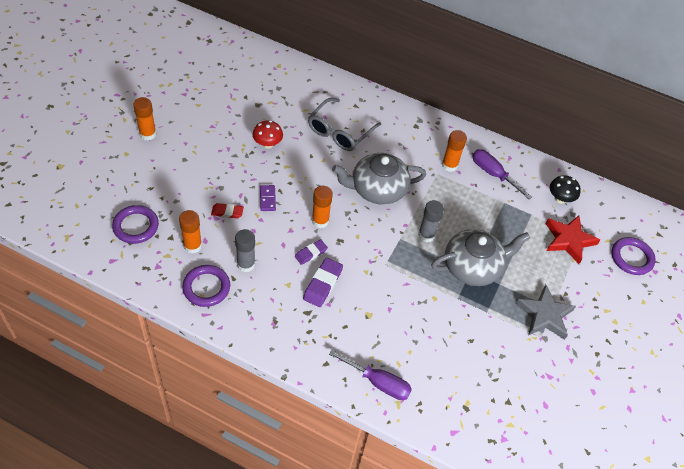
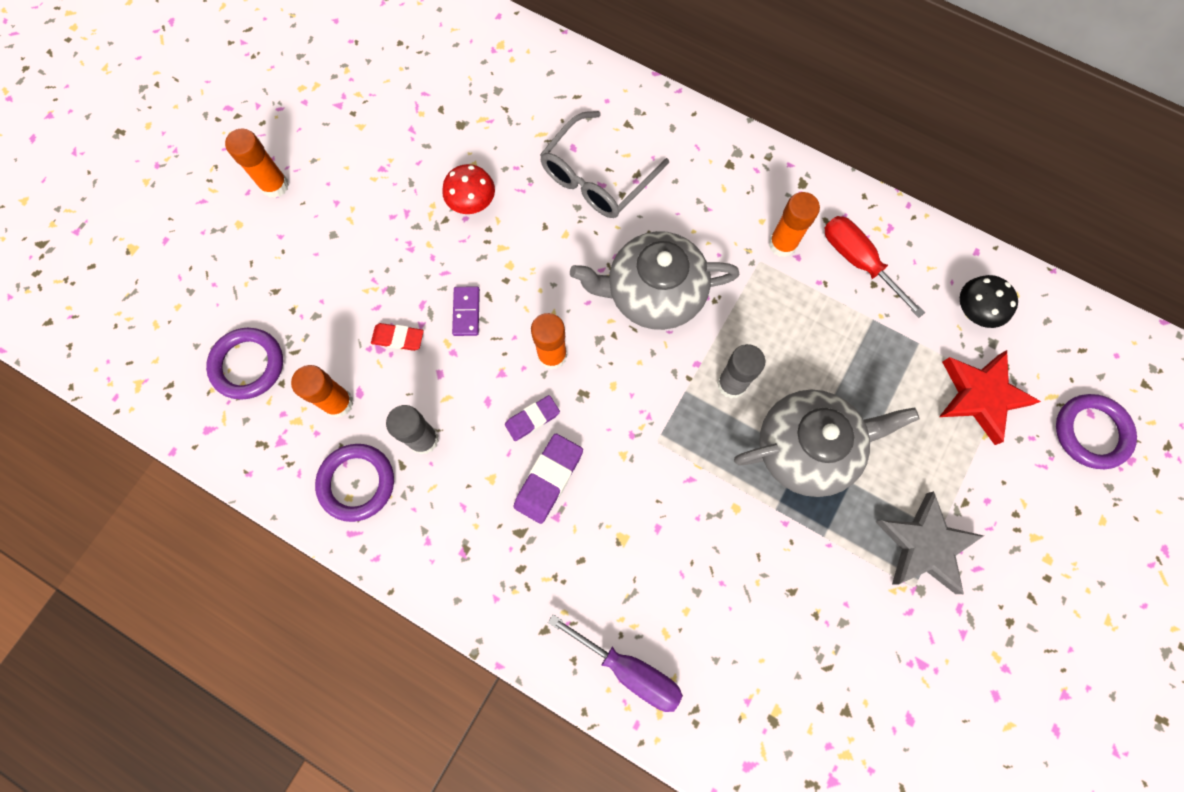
camera: 10 degrees right, 20 degrees up
purple screwdriver [472,149,532,199] -> red screwdriver [824,216,925,318]

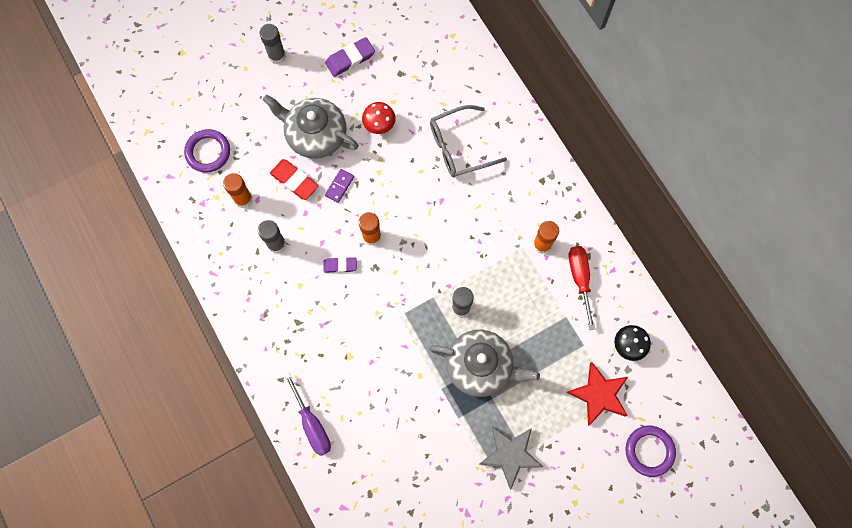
camera: 30 degrees right, 0 degrees up
orange glue stick [225,129,289,198] -> grey glue stick [259,24,286,64]
purple ring [315,444,394,522] -> none
red eraser [371,323,424,351] -> red eraser [270,159,318,200], size x1.54
purple eraser [514,434,583,524] -> purple eraser moved to [325,37,375,77]
grey teapot [570,231,740,330] -> grey teapot moved to [263,95,359,159]

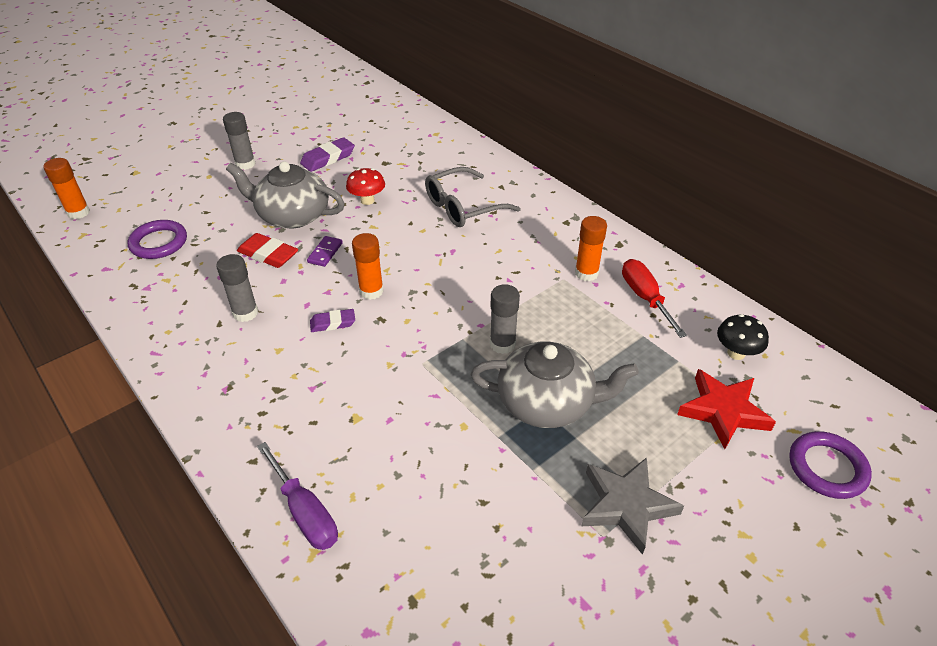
camera: 10 degrees left, 30 degrees down
orange glue stick [223,173,253,208] -> orange glue stick moved to [44,158,90,219]

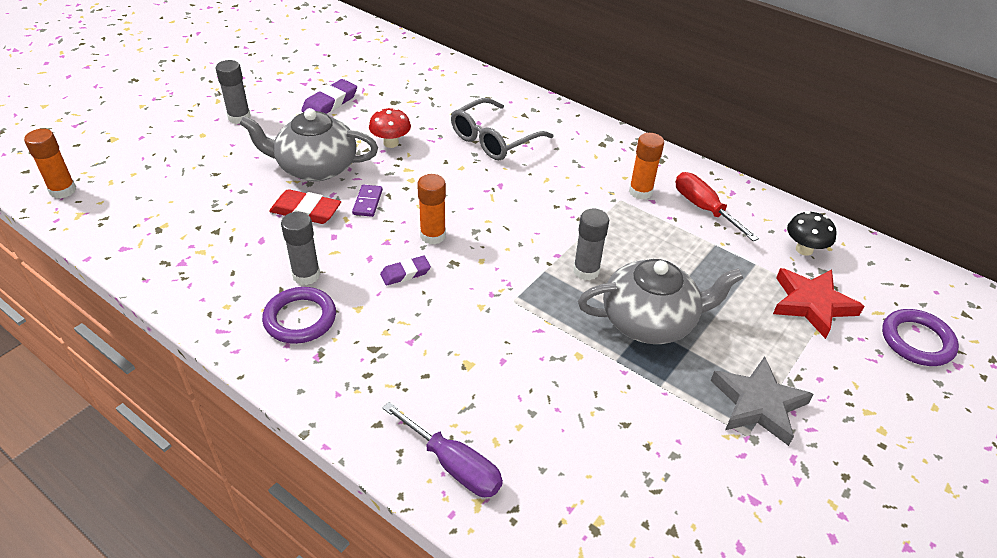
camera: 15 degrees left, 0 degrees up
purple ring [128,220,187,259] -> purple ring moved to [262,287,336,344]

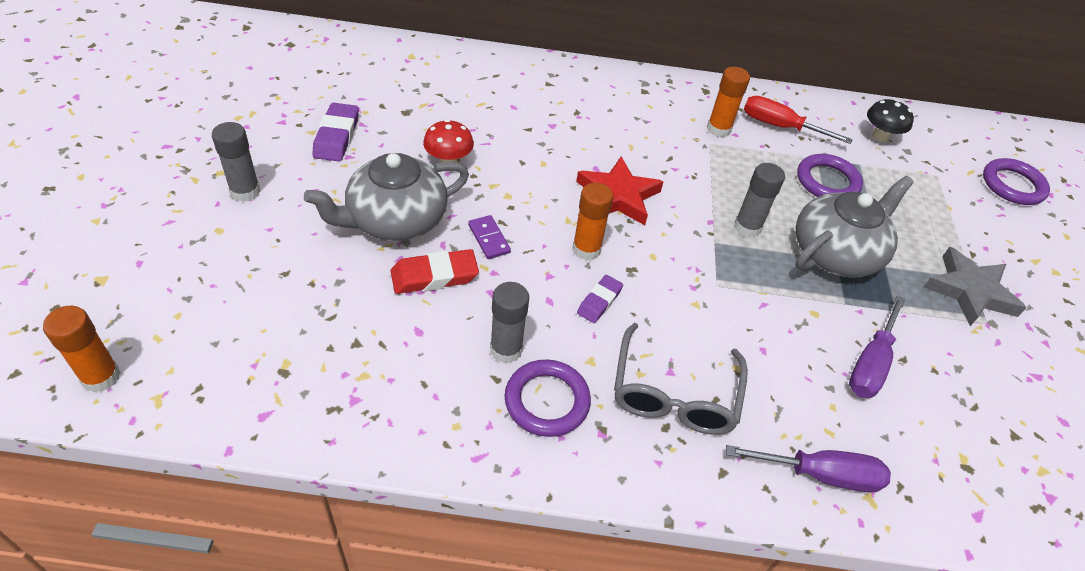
camera: 35 degrees left, 5 degrees up
grey glasses [451,98,553,160] -> grey glasses moved to [614,323,748,435]
red star [773,268,864,339] -> red star moved to [576,156,664,225]
none -> purple ring [797,154,863,197]
none -> purple screwdriver [849,296,906,398]

